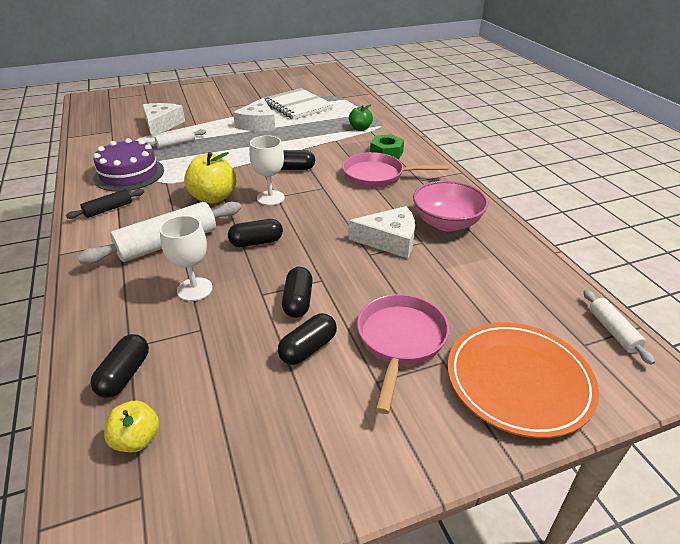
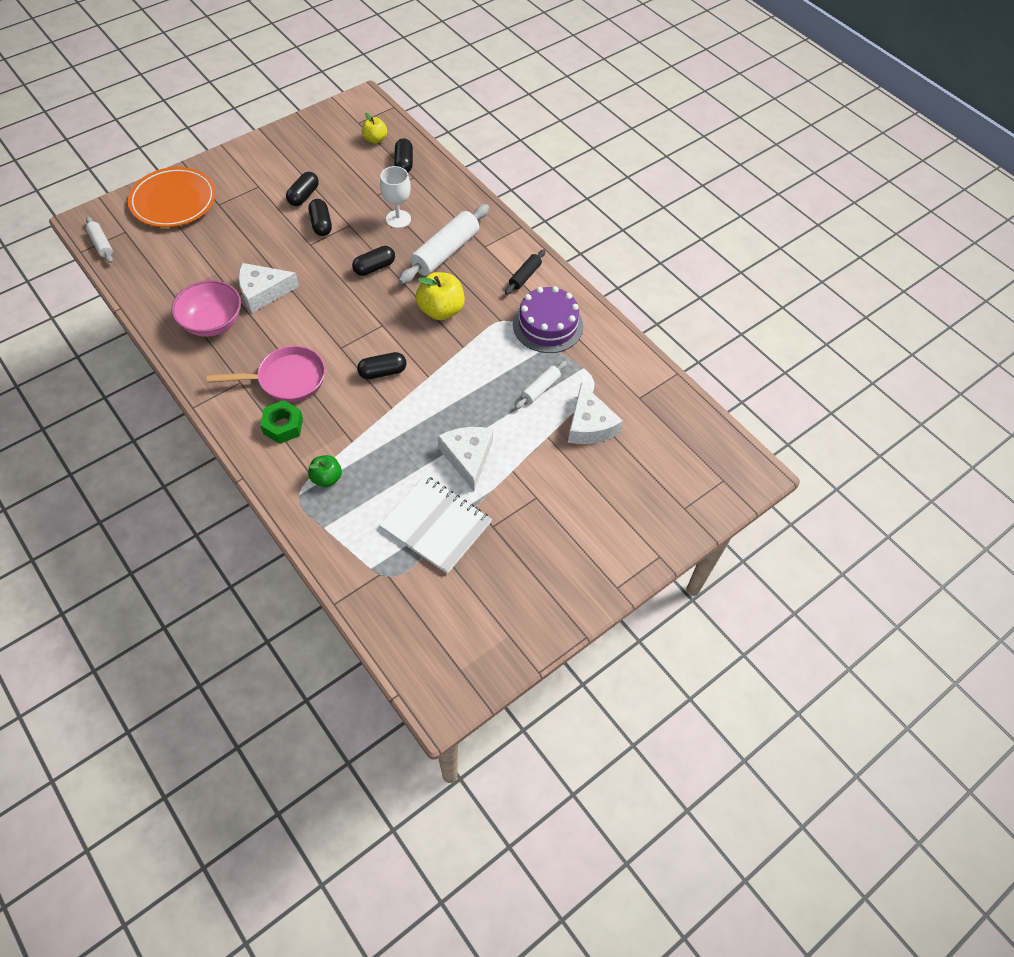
camera: 160 degrees right, 20 degrees up
white goblet [249,135,285,206] -> none
pink pan [357,294,449,414] -> none

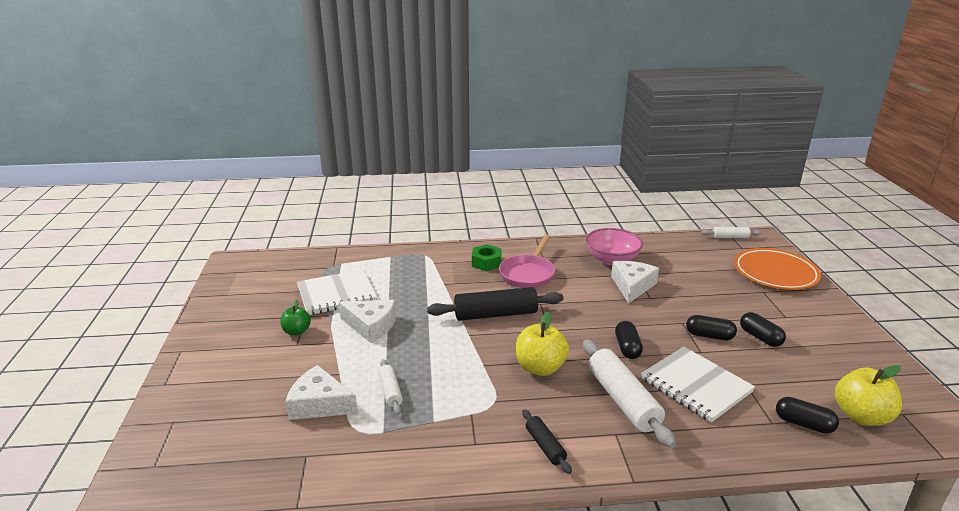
camera: 125 degrees right, 30 degrees down
green apple [308,455,342,487] -> green apple moved to [281,300,311,335]
black capsule [357,352,407,379] -> black rolling pin [427,287,563,321]
yellow apple [362,112,387,144] -> yellow apple [835,365,902,426], size x1.66
white goblet [380,166,411,228] -> white notebook [641,347,755,423]
purple cake [513,286,583,353] -> none

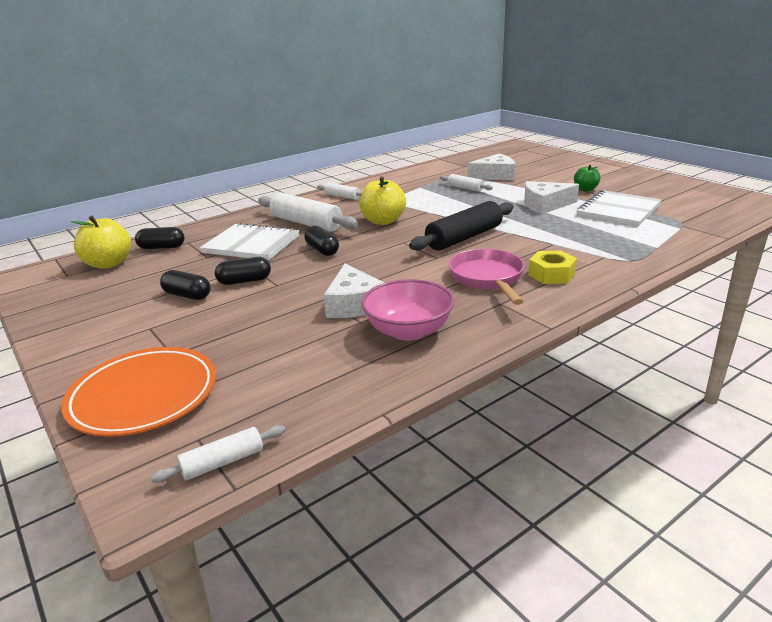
camera: 150 degrees right, 0 degrees up
green nut [472,244,501,271] -> yellow nut [529,251,577,284]
black rolling pin [522,409,572,474] -> white rolling pin [317,183,362,200]

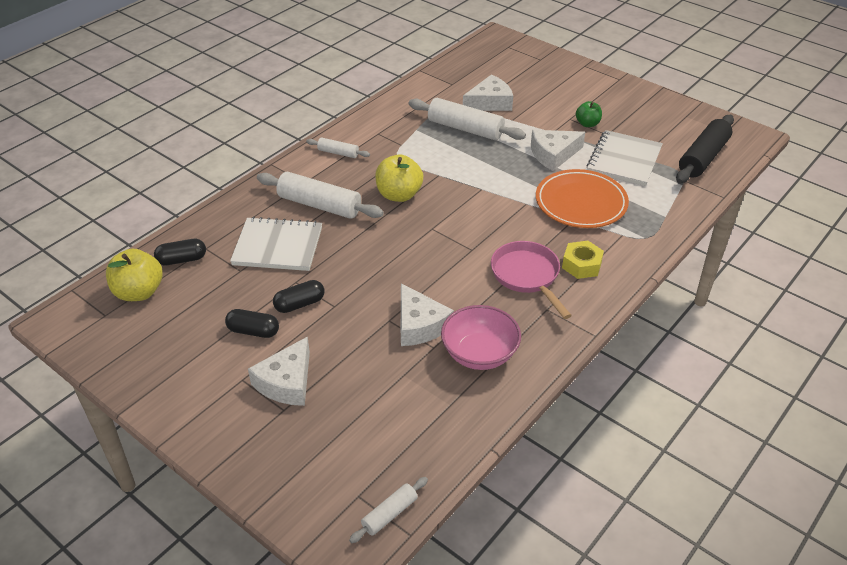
camera: 15 degrees left, 15 degrees up
orange plate [61,347,216,437] -> orange plate moved to [536,169,629,228]
black capsule [304,226,339,256] -> none
black rolling pin [409,201,514,251] -> black rolling pin moved to [676,115,734,184]
white rolling pin [440,174,493,192] -> white rolling pin [409,98,526,140], size x1.92
none -> white cheese [248,336,310,406]

